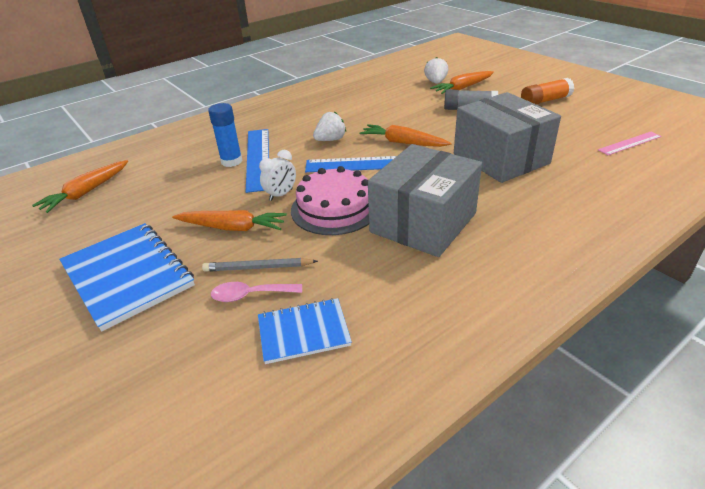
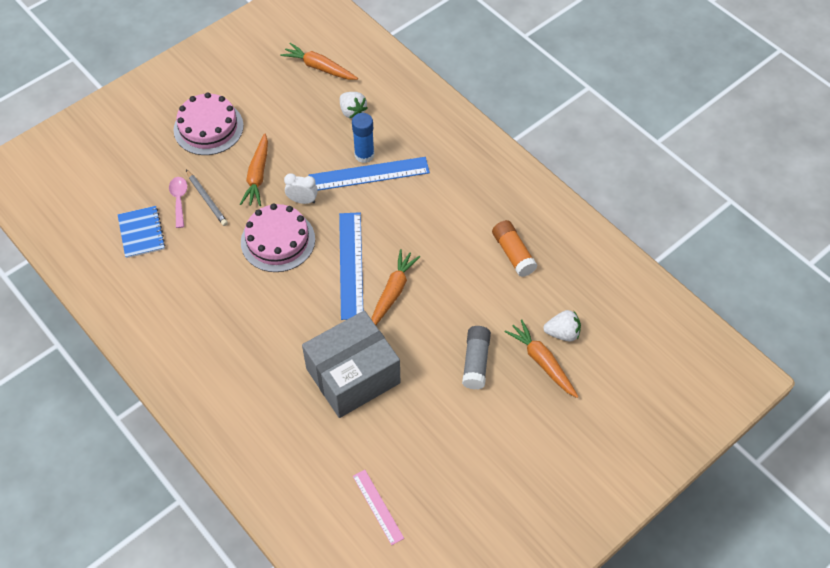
camera: 85 degrees right, 20 degrees up
blue notebook [59,223,195,332] -> pink cake [173,92,244,155]
grey pencil [202,258,318,272] -> grey pencil turned 150 degrees clockwise [186,170,228,226]
white clock [259,150,296,201] -> white clock turned 150 degrees clockwise [284,173,318,204]
white strawberry [313,112,346,141] -> white strawberry moved to [340,92,368,119]
grey box [368,144,482,257] -> none
orange glue stick [521,78,574,105] -> orange glue stick moved to [492,220,538,277]

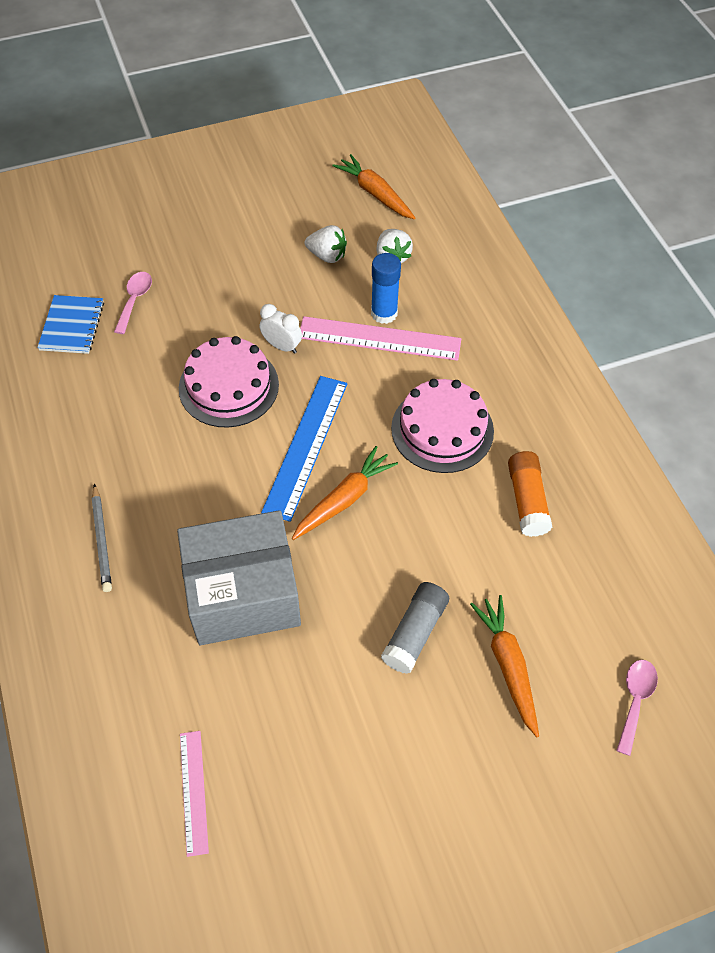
camera: 20 degrees right, 0 degrees up
pink cake [173,92,244,155] -> pink cake moved to [391,379,494,473]
grey pencil [186,170,228,226] -> grey pencil moved to [92,484,112,592]
orange carrot [240,133,268,206] -> none
blue ruler [308,157,430,191] -> pink ruler [300,316,461,361]
white strawberry [543,310,581,342] -> white strawberry moved to [305,225,347,263]
none -> pink spoon [616,660,658,756]

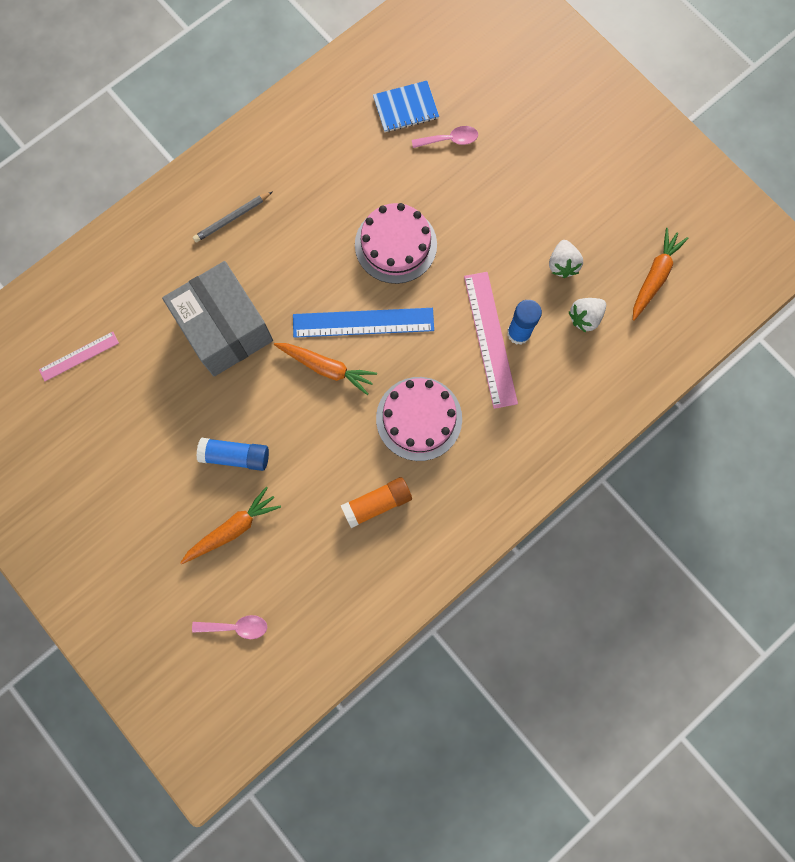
camera: 70 degrees right, 20 degrees up
white clock [259,304,302,354] -> none
grey glue stick [381,582,449,674] -> blue glue stick [196,438,269,471]

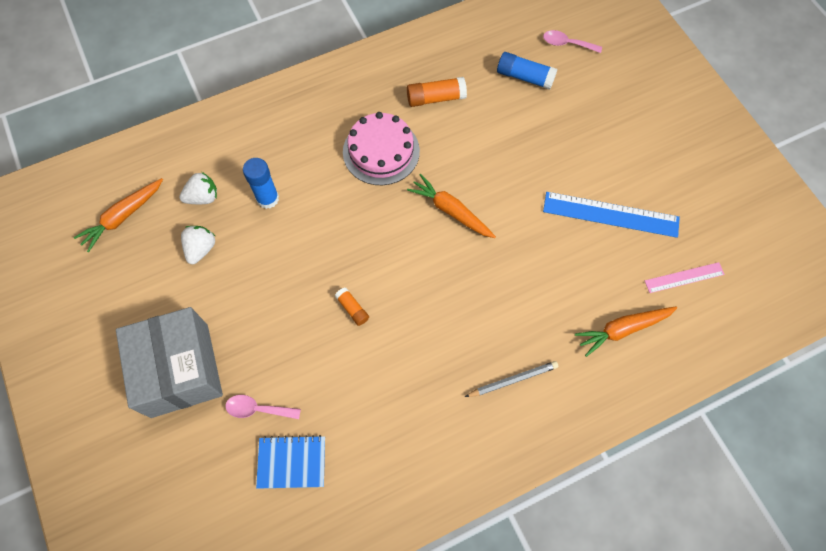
camera: 165 degrees left, 10 degrees down
grey box [162,261,273,376] -> grey box moved to [116,307,223,418]
orange carrot [180,487,281,564] -> orange carrot moved to [575,306,677,357]
blue glue stick [196,438,269,471] -> blue glue stick moved to [497,52,558,90]
blue ruler [293,308,434,338] -> blue ruler moved to [543,192,680,238]
pink cake [355,203,437,284] -> orange glue stick [335,287,369,326]
pink ruler [464,272,518,409] -> none

